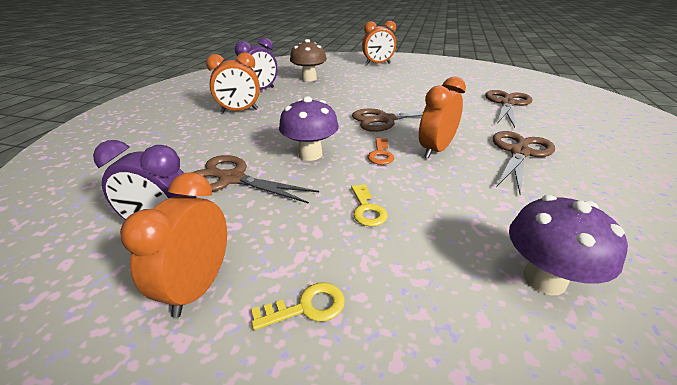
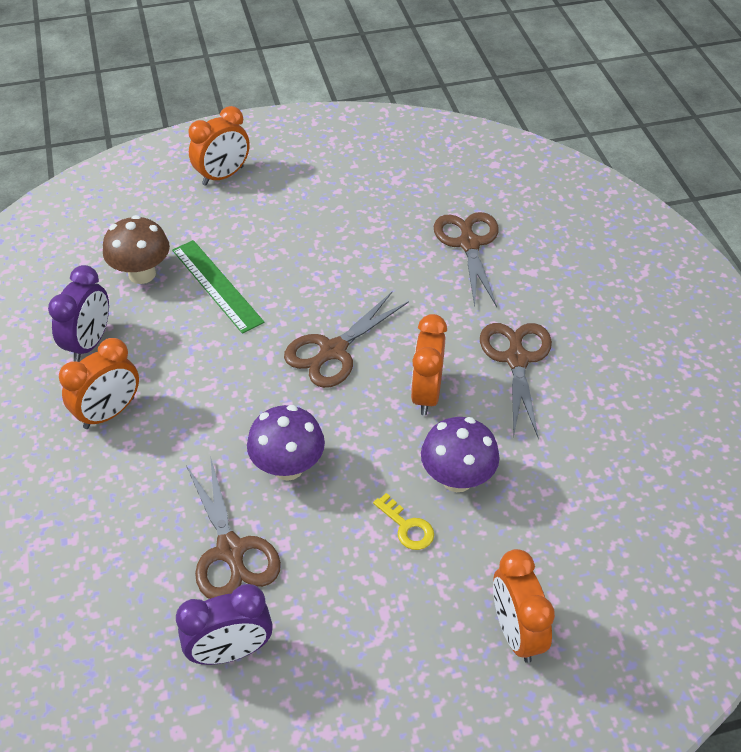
camera: 30 degrees left, 15 degrees up
orange clock [120,172,227,318] -> orange clock moved to [493,549,555,663]
brown scissors [193,155,319,204] -> brown scissors turned 105 degrees counterclockwise [186,456,281,599]
yellow key [251,282,345,330] -> none
orange key [367,138,394,165] -> none
purple mushroom [509,195,628,295] -> purple mushroom moved to [421,417,499,492]
none -> green ruler [172,240,265,334]

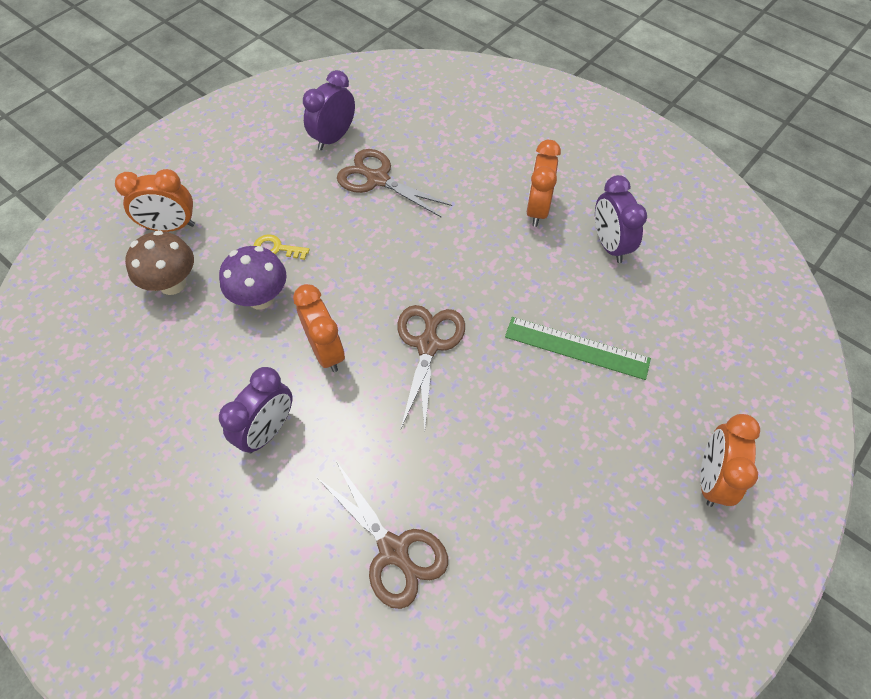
camera: 145 degrees right, 10 degrees up
brown mushroom [103,215,170,284] -> brown mushroom moved to [125,230,194,295]
purple mushroom [247,405,325,481] -> none
brown scissors [480,323,552,439] -> purple clock [219,367,292,453]
orange clock [493,549,555,663] -> orange clock turned 135 degrees clockwise [115,169,195,232]

